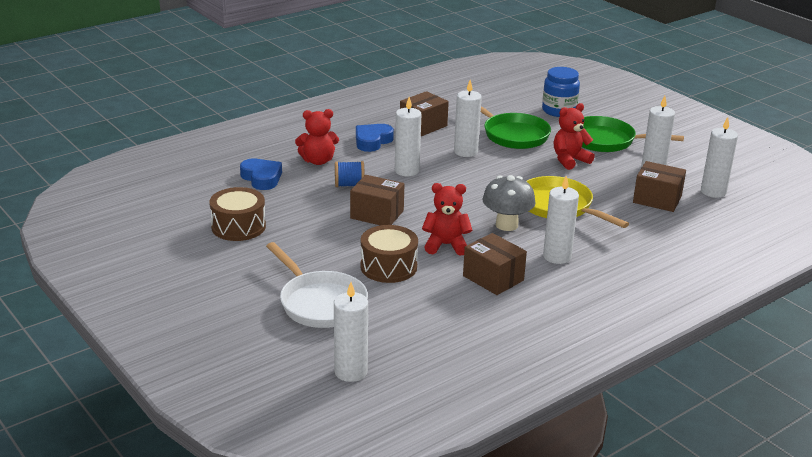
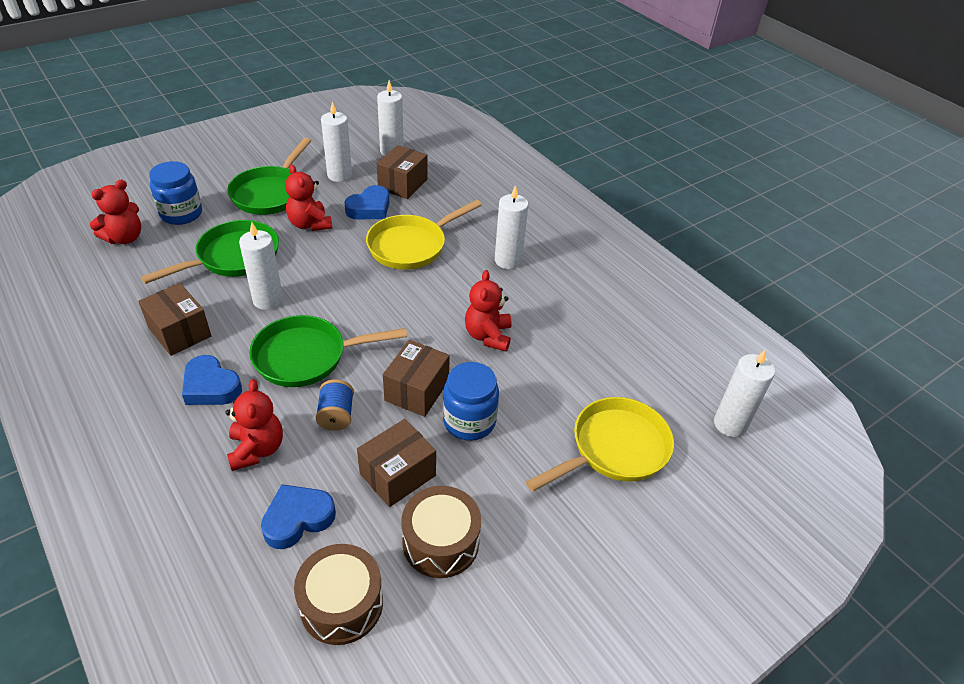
camera: 90 degrees left, 15 degrees up
white pan [266,242,368,328] -> yellow pan [526,397,674,492]
brown drum [360,225,418,283] -> brown drum moved to [294,544,383,645]
white candle [395,97,421,176] -> green pan [249,315,407,387]
brown box [463,233,527,295] -> brown box moved to [357,419,436,507]
grey mushroom [482,175,536,231] -> none
none -> red teddy bear [90,180,141,244]
none -> blue heart [344,185,389,219]
none -> blue jar [443,362,499,441]

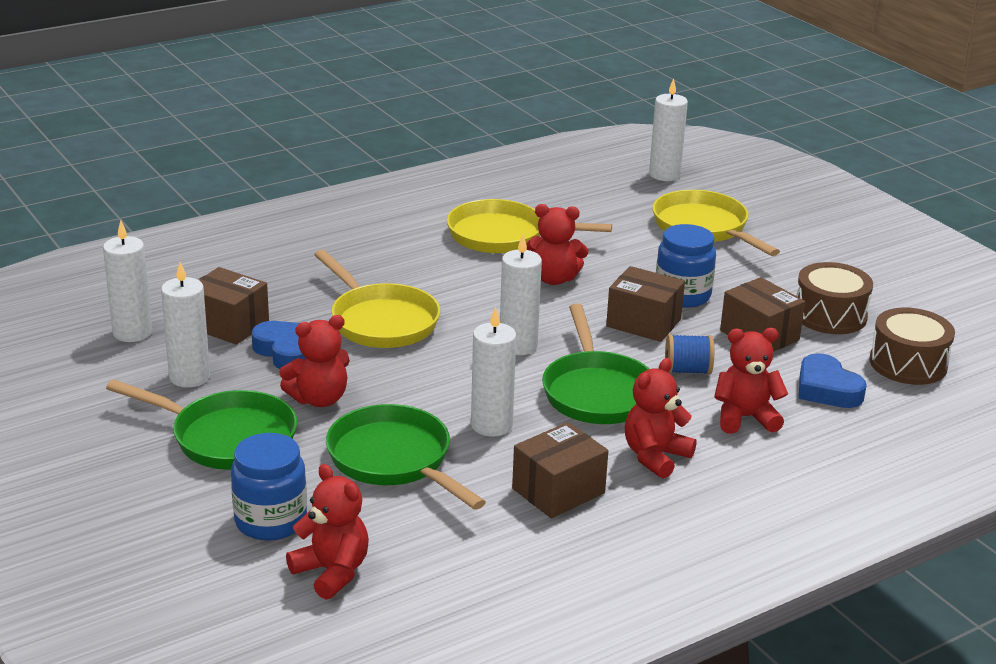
camera: 85 degrees left, 15 degrees down
blue heart [182,355,242,405] -> red teddy bear [625,358,697,479]
white candle [495,185,528,269] -> white candle moved to [500,235,542,355]
none -> yellow pan [447,199,612,253]

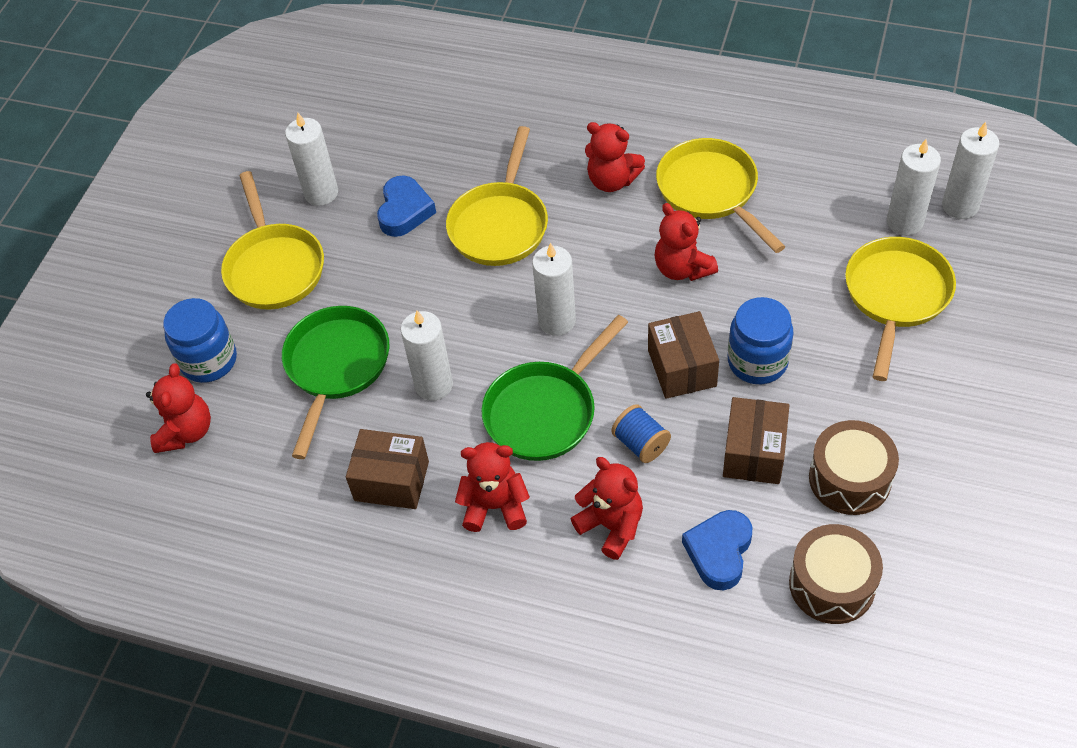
camera: 55 degrees right, 25 degrees up
white candle [103,221,152,342] -> white candle moved to [887,139,941,235]
green pan [106,380,298,470] -> yellow pan [221,171,324,310]
brown box [199,267,269,345] -> none
red teddy bear [279,315,350,407] -> red teddy bear moved to [585,122,645,192]

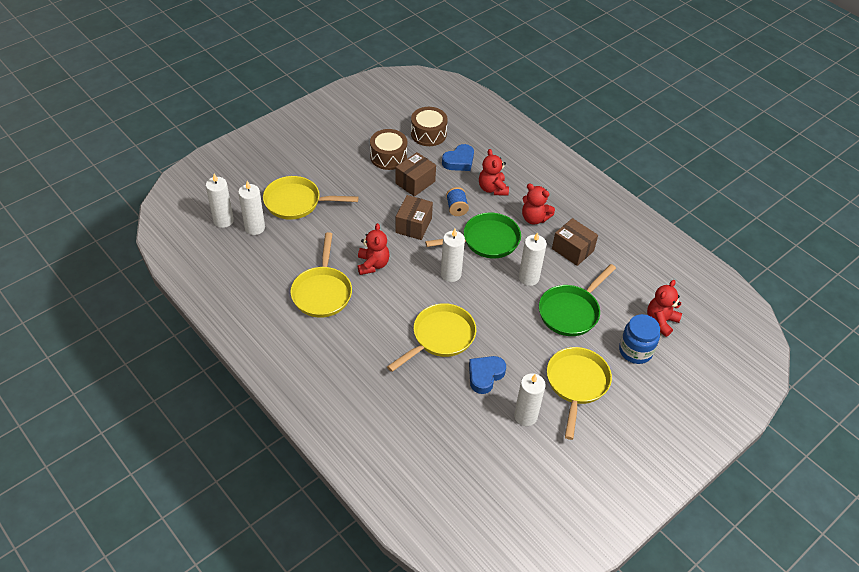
camera: 155 degrees left, 5 degrees down
red teddy bear [585,122,645,192] -> none
blue jar [728,297,793,384] -> none
yellow pan [845,237,956,381] -> yellow pan turned 45 degrees clockwise [263,176,359,220]

